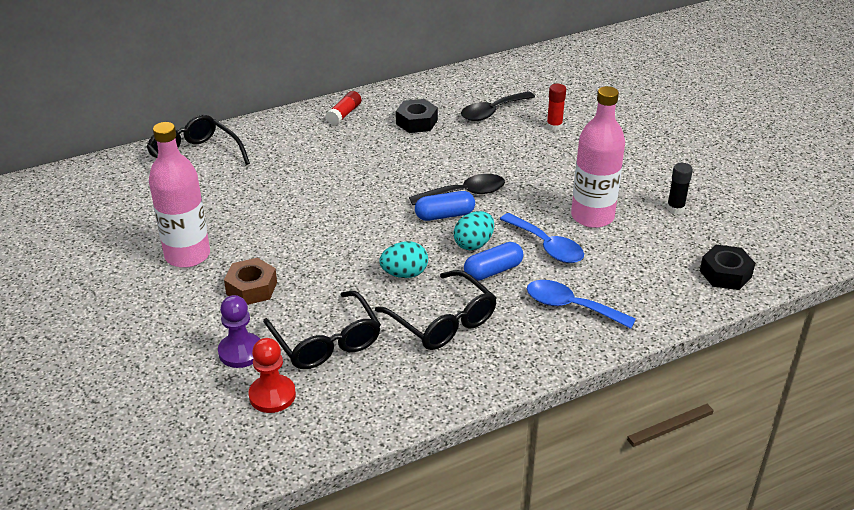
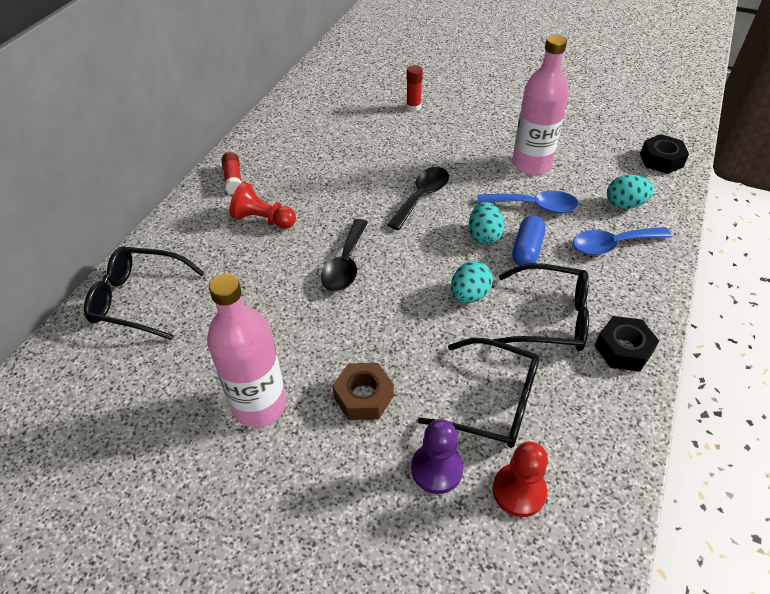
camera: 40 degrees left, 10 degrees up
black nut [396,99,438,133] -> black nut moved to [595,316,659,372]
blue capsule [415,191,475,221] -> none
black spoon [461,91,535,121] -> black spoon moved to [321,219,368,291]
black glue stick [667,163,693,214] -> none
none -> red pawn [229,182,296,229]
none -> turquoise egg [607,175,654,209]

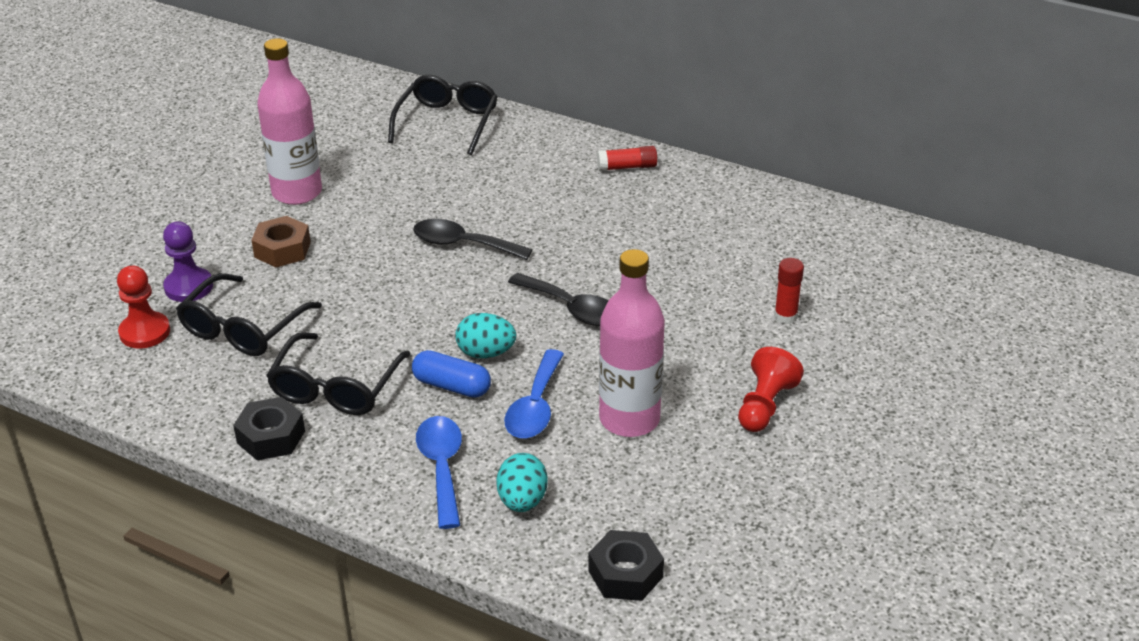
camera: 95 degrees right, 10 degrees down
red pawn [229,182,296,229] -> red pawn moved to [738,347,804,432]
turquoise egg [451,261,493,303] -> none

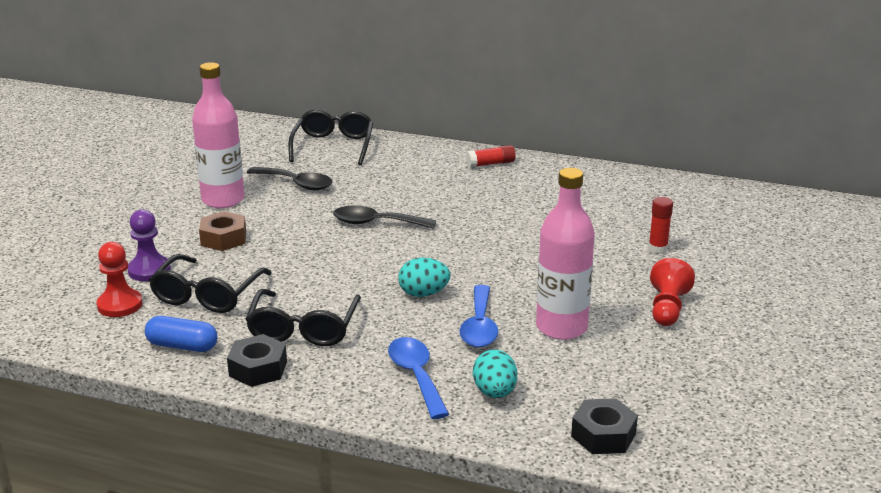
camera: 10 degrees left, 10 degrees down
blue capsule [412,350,491,398] -> blue capsule moved to [145,316,217,352]
black spoon [508,273,608,326] -> black spoon moved to [247,167,333,190]

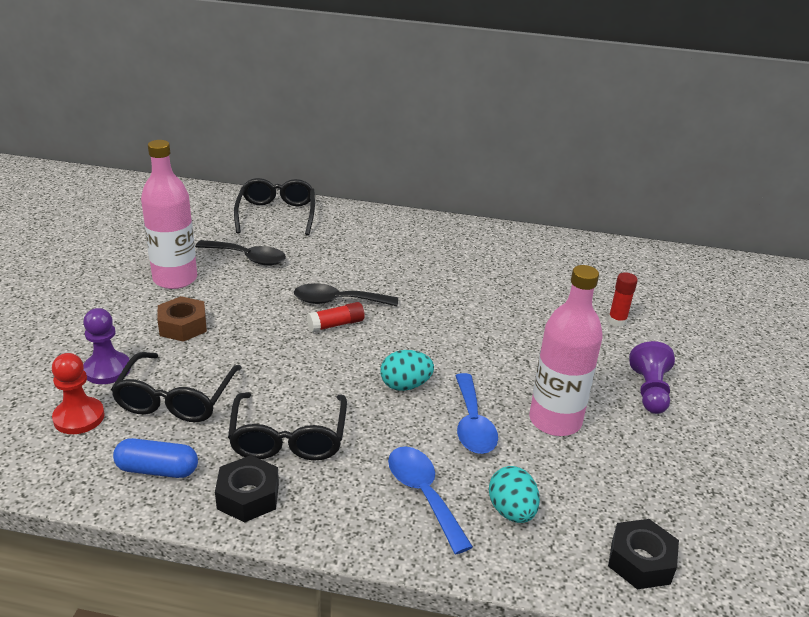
camera: 10 degrees left, 5 degrees up
red glue stick [466,145,516,168] -> red glue stick moved to [307,302,365,332]
red pawn [650,258,695,326] -> purple pawn [629,341,675,414]

